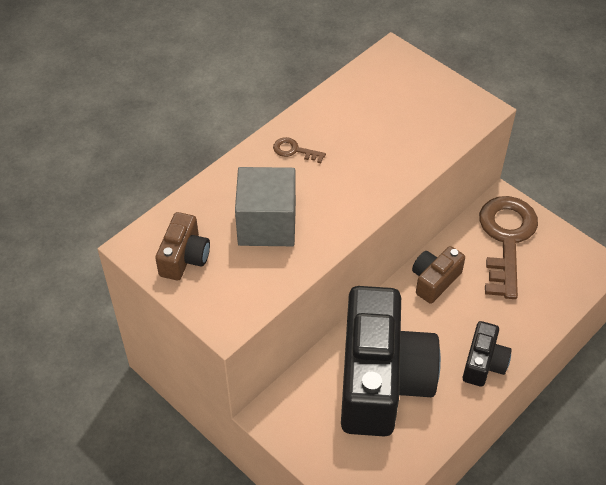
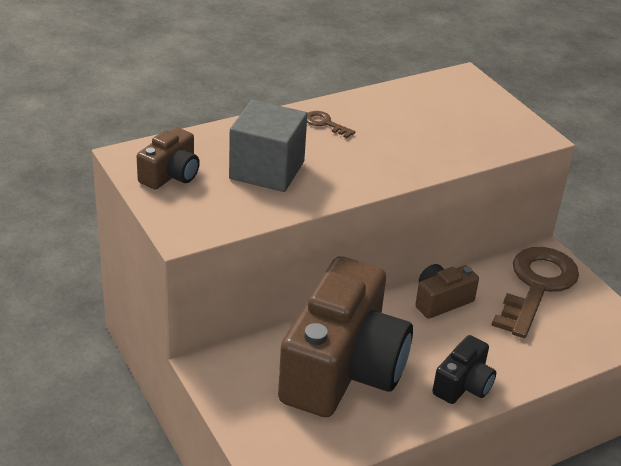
camera: 15 degrees right, 15 degrees down
black camera [341,286,441,437] -> brown camera [278,256,413,418]

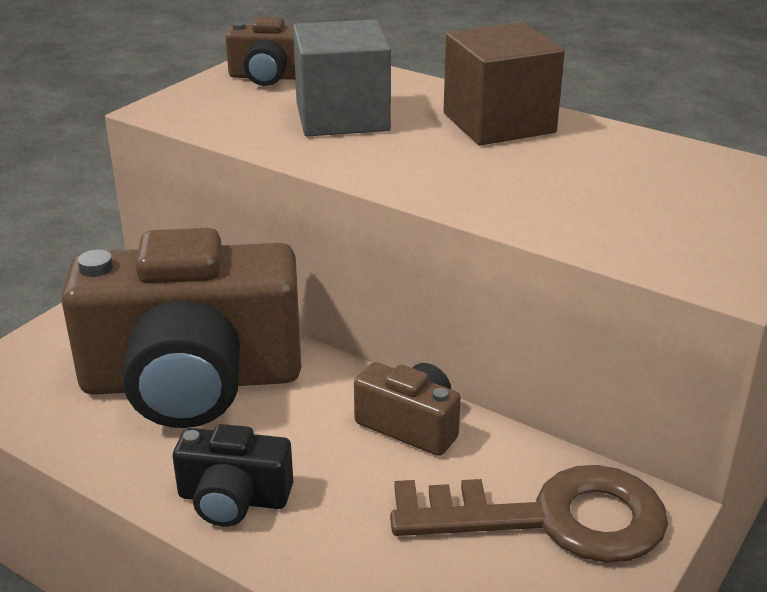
camera: 65 degrees right, 5 degrees down
brown key [307,111,355,138] -> brown cube [443,22,565,145]

